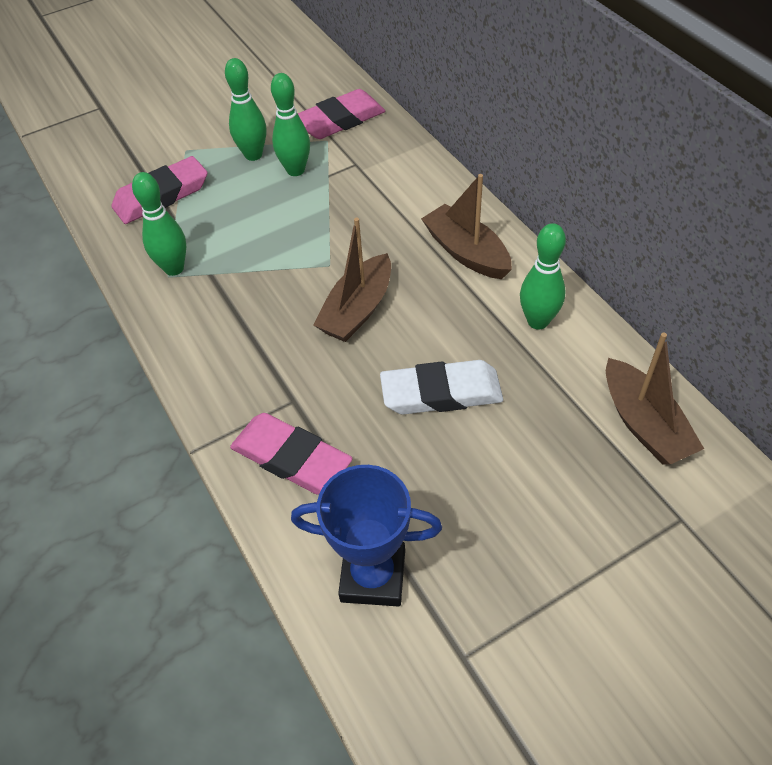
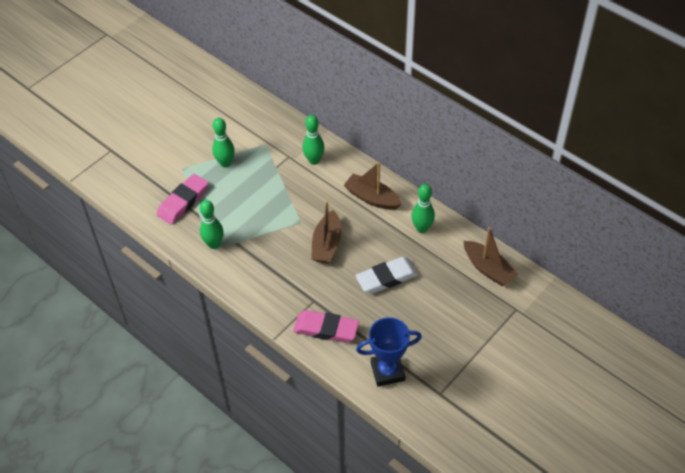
camera: 20 degrees left, 0 degrees up
green bowling pin [271,73,310,176] -> green bowling pin moved to [302,115,324,165]
pink eraser [297,89,385,139] -> none

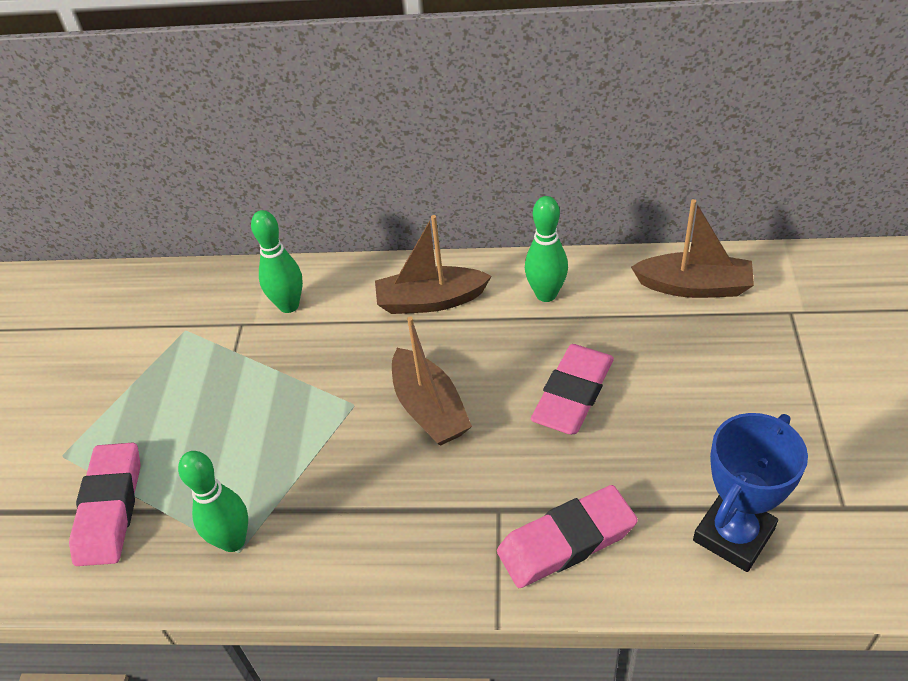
camera: 35 degrees left, 5 degrees down
green bowling pin [212,118,235,167] -> none
white eraser [355,257,419,294] -> pink eraser [531,344,614,434]

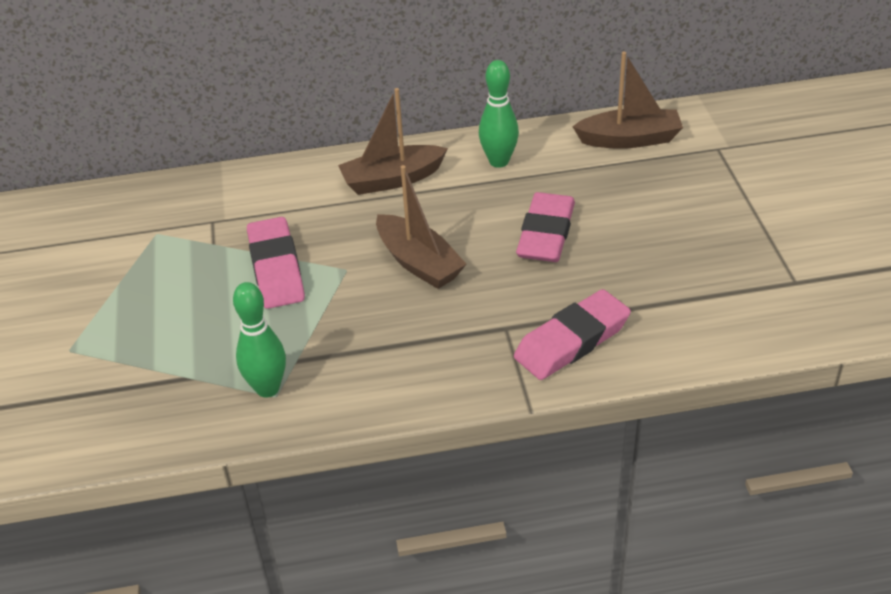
camera: 15 degrees left, 5 degrees down
pink eraser [69,443,140,566] -> pink eraser moved to [247,217,305,309]
green bowling pin [251,210,303,313] -> none
blue trophy [693,413,808,572] -> none

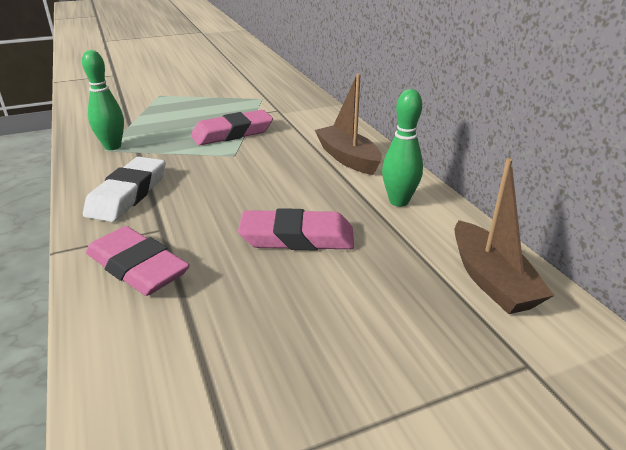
camera: 75 degrees right, 10 degrees down
brown boat [376,165,466,289] -> none
none -> white eraser [83,157,165,222]

